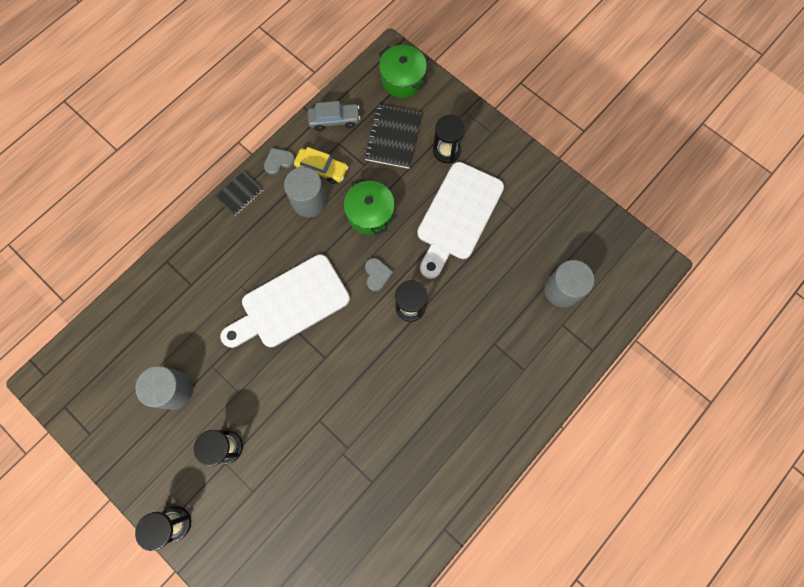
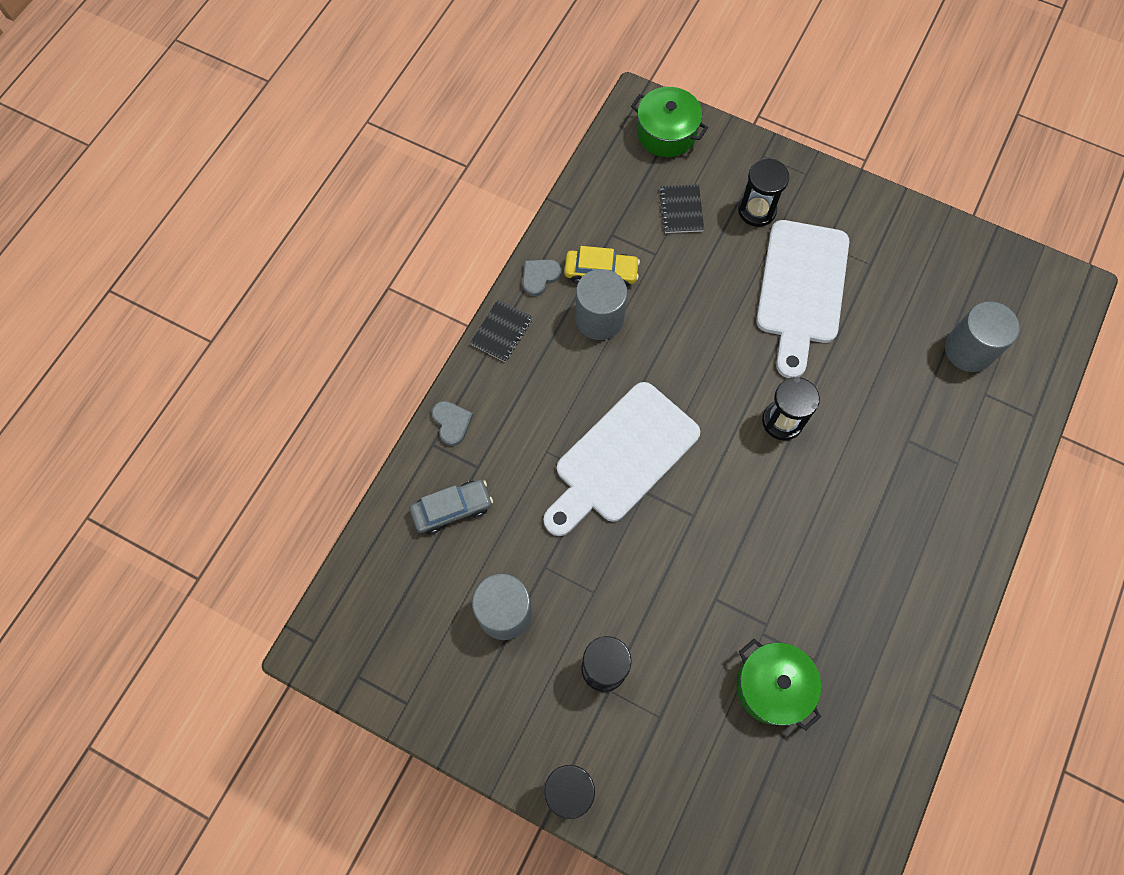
camera: 15 degrees left, 5 degrees down
grey car [307,101,360,131] -> grey car moved to [410,480,493,534]
green pot [344,177,395,235] -> green pot moved to [736,639,821,730]
black notebook [364,104,422,169] -> black notebook [659,184,704,233], size x0.62
grey heart [365,258,393,292] -> grey heart moved to [432,401,473,446]

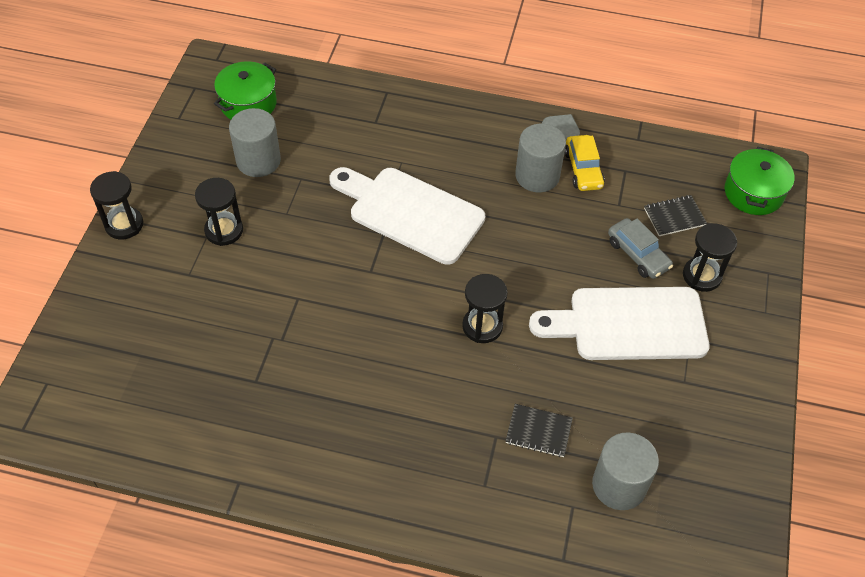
camera: 75 degrees right, 15 degrees down
grey car [410,480,493,534] -> grey car moved to [608,218,673,279]
grey heart [432,401,473,446] -> none
black notebook [470,300,532,362] -> black notebook moved to [506,404,573,457]
green pot [736,639,821,730] -> green pot moved to [214,61,277,119]

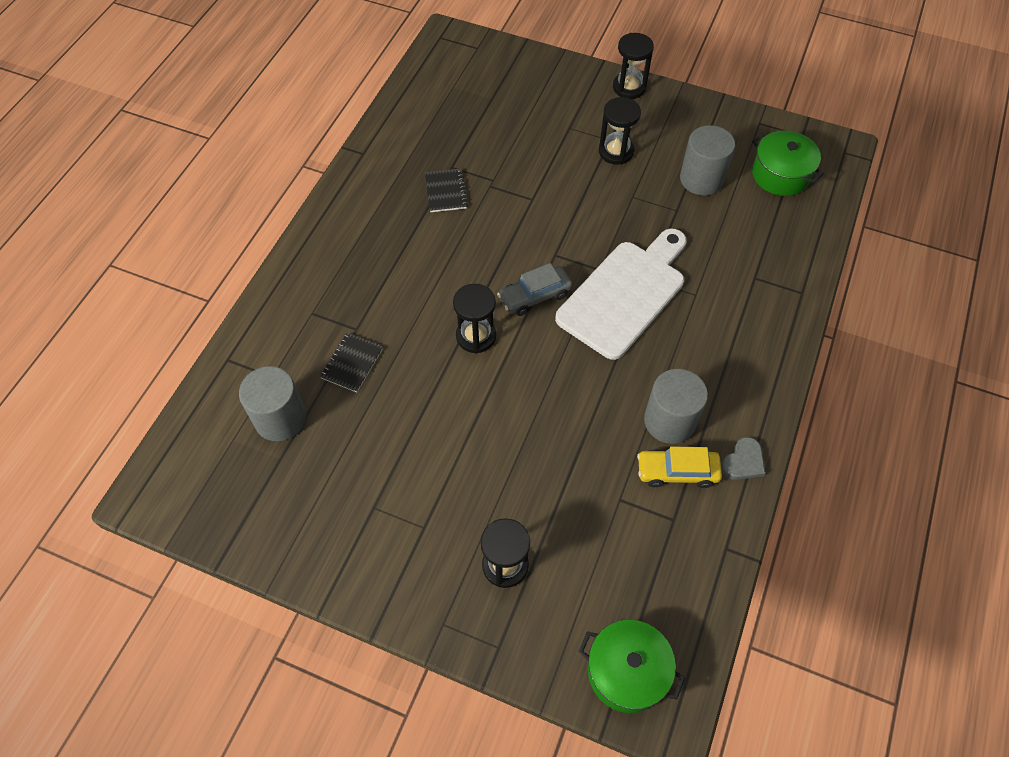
camera: 100 degrees right, 5 degrees up
white cutting board [529,287,710,360] -> none
grey car [608,218,673,279] -> grey car moved to [497,263,572,316]
black notebook [644,195,707,236] -> black notebook moved to [425,169,468,212]

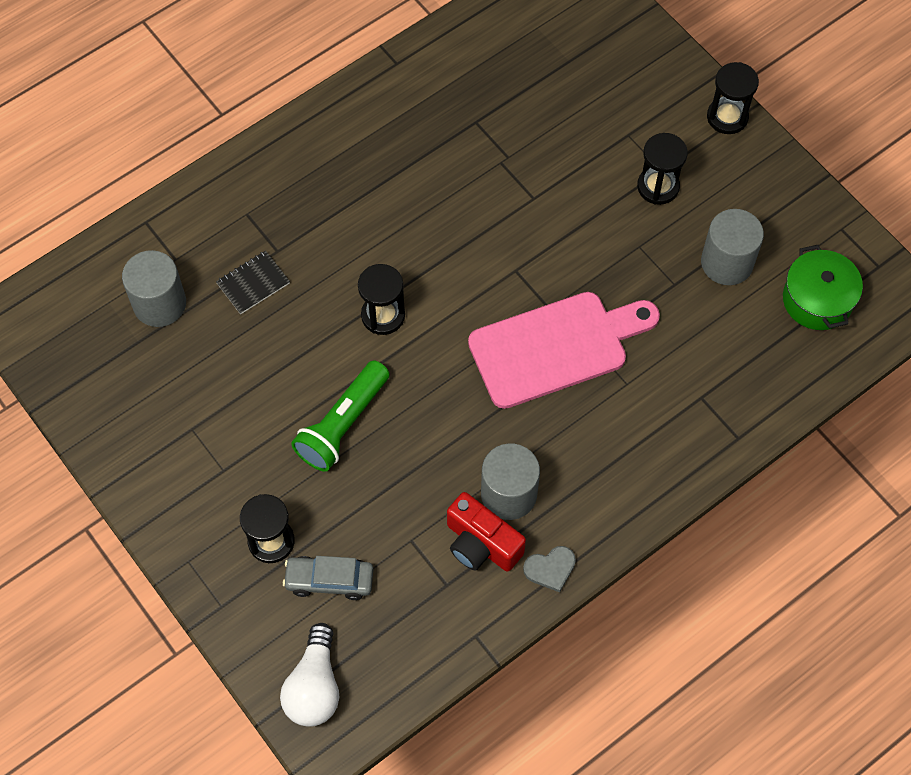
camera: 30 degrees right, 5 degrees up
black notebook [425,169,468,212] -> none
grey car [497,263,572,316] -> grey car moved to [283,556,373,600]
white cutting board [555,228,687,360] -> pink cutting board [468,292,660,409]
green pot [578,620,685,713] -> white light bulb [280,623,339,727]
yellow car [637,447,722,488] -> red camera [447,492,526,572]
none -> green flashlight [291,360,389,472]

